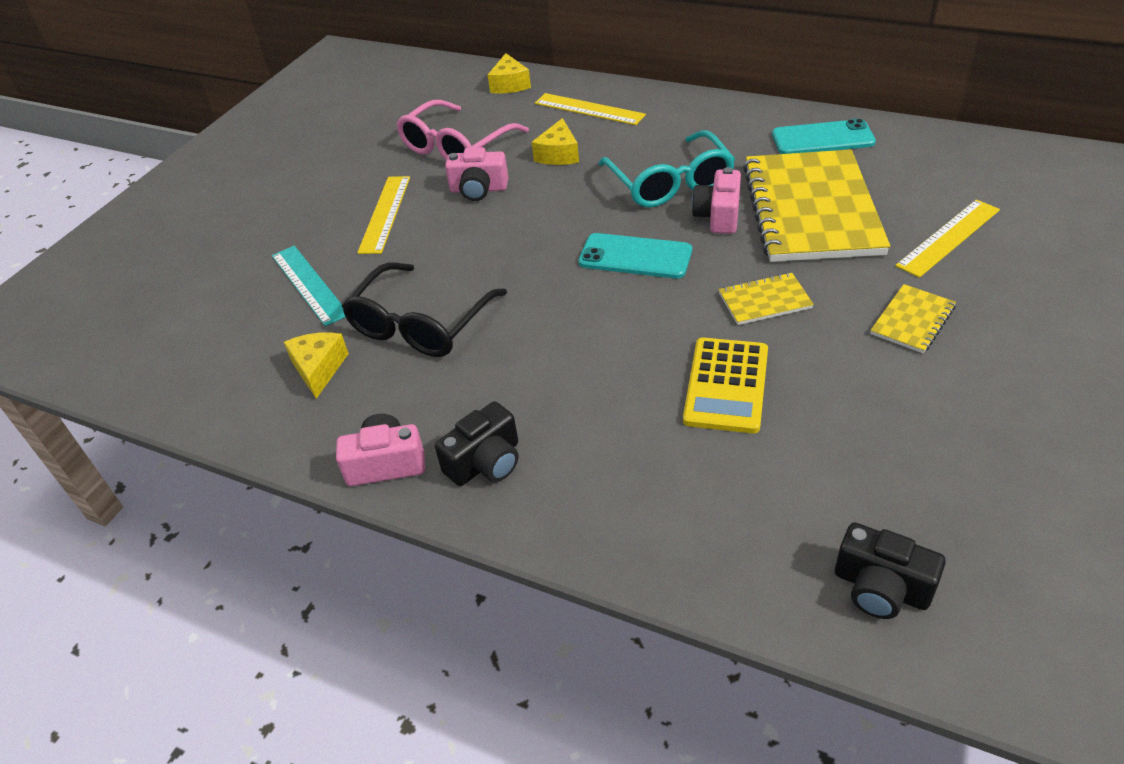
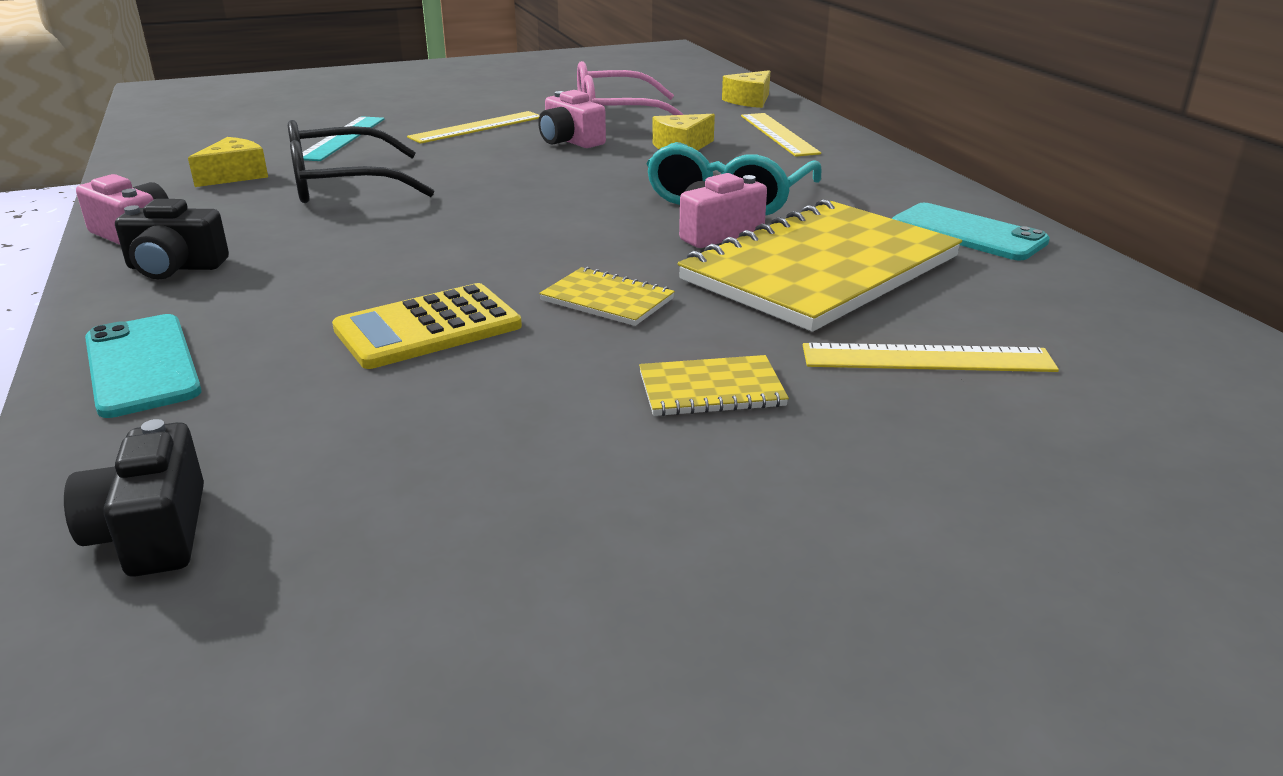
camera: 40 degrees right, 15 degrees down
turquoise phone [578,233,692,279] -> turquoise phone moved to [85,314,201,418]

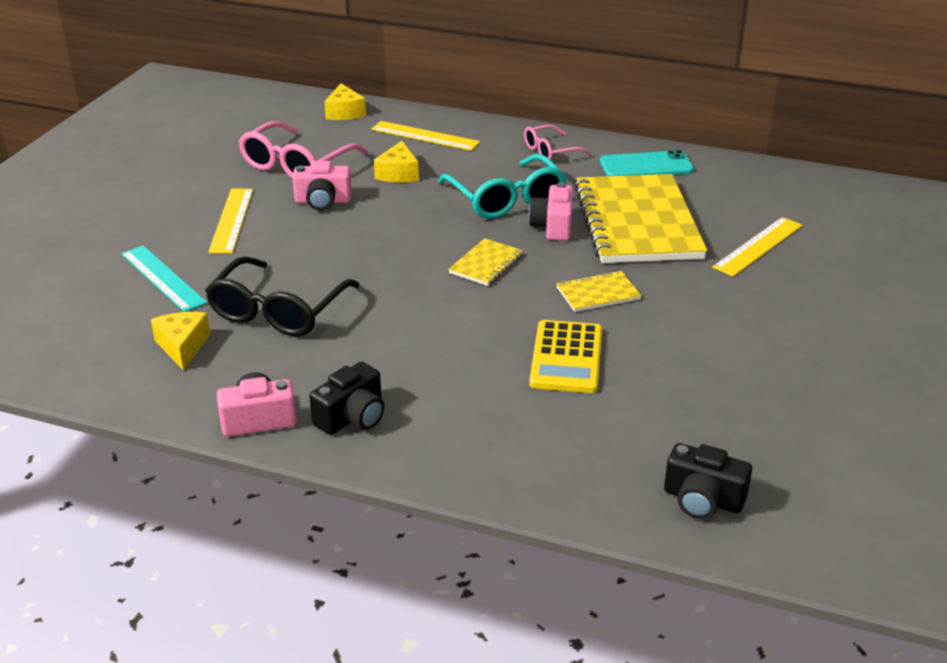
camera: 50 degrees left, 5 degrees up
turquoise phone [85,314,201,418] -> none
yellow notebook [639,355,789,416] -> yellow notebook moved to [448,238,523,286]
none -> pink glasses [524,125,592,160]

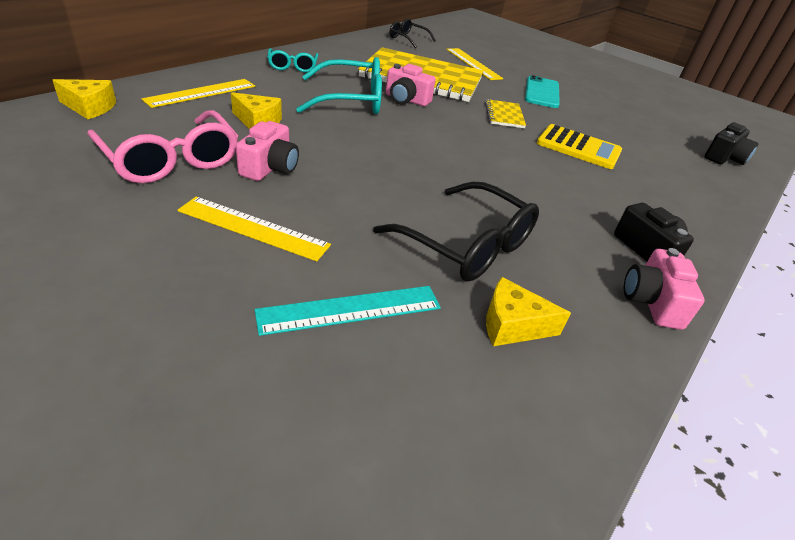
camera: 75 degrees left, 5 degrees up
yellow notebook [448,238,523,286] -> none
pink glasses [524,125,592,160] -> turquoise glasses [268,48,318,72]
turquoise phone [600,150,694,176] -> turquoise phone moved to [525,75,560,108]
none -> black glasses [389,19,436,48]

